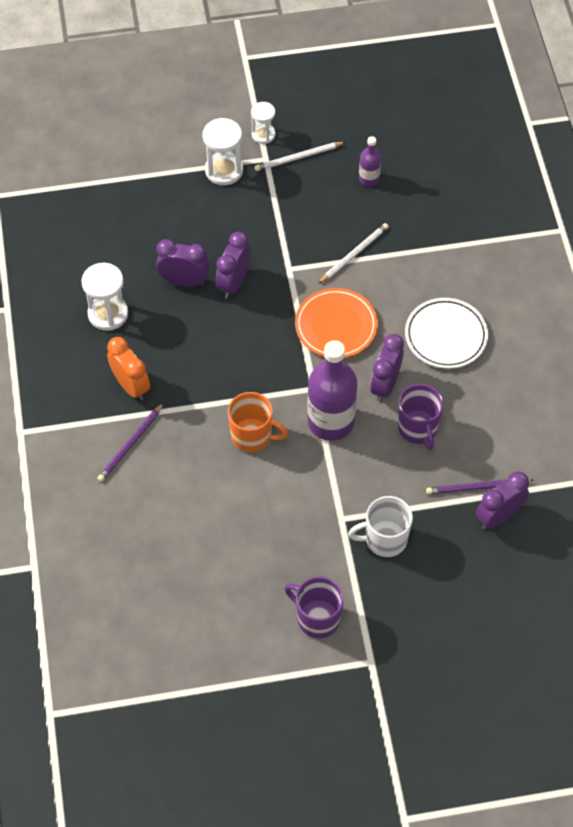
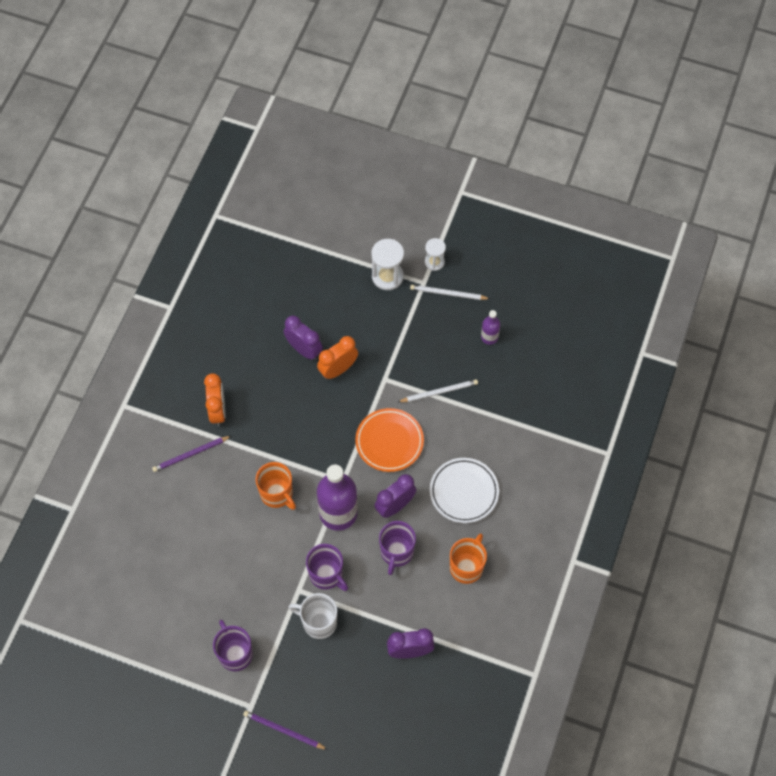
camera: 30 degrees right, 5 degrees up
white hourglass [81,263,128,331] -> none
purple clock [216,232,251,298] -> orange clock [317,336,358,379]
purple pencil [426,479,533,494] -> purple pencil moved to [243,711,328,750]
none -> purple mug [306,544,348,591]
none -> orange mug [450,534,487,584]

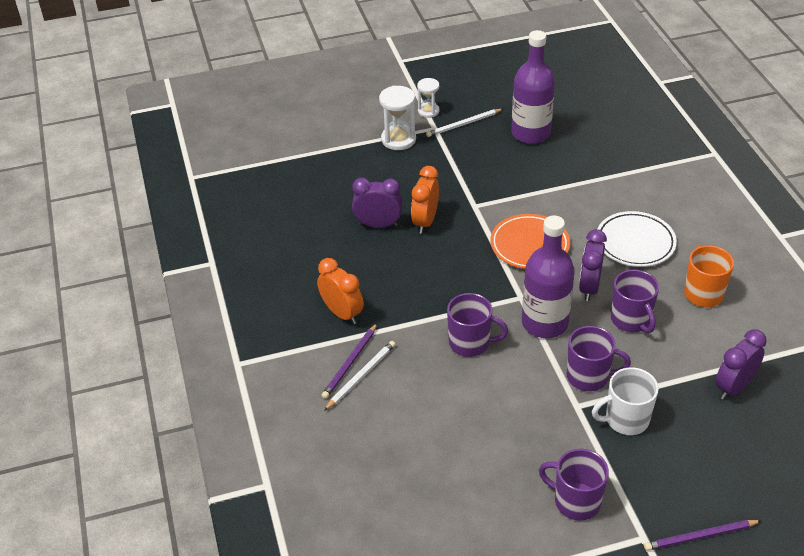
camera: 35 degrees left, 20 degrees down
orange mug [255,462,296,510] -> purple mug [447,293,508,357]
white pencil [398,379,478,402] -> white pencil moved to [324,341,396,411]
purple bottle [481,310,500,345] -> purple bottle [511,30,555,144], size x2.06

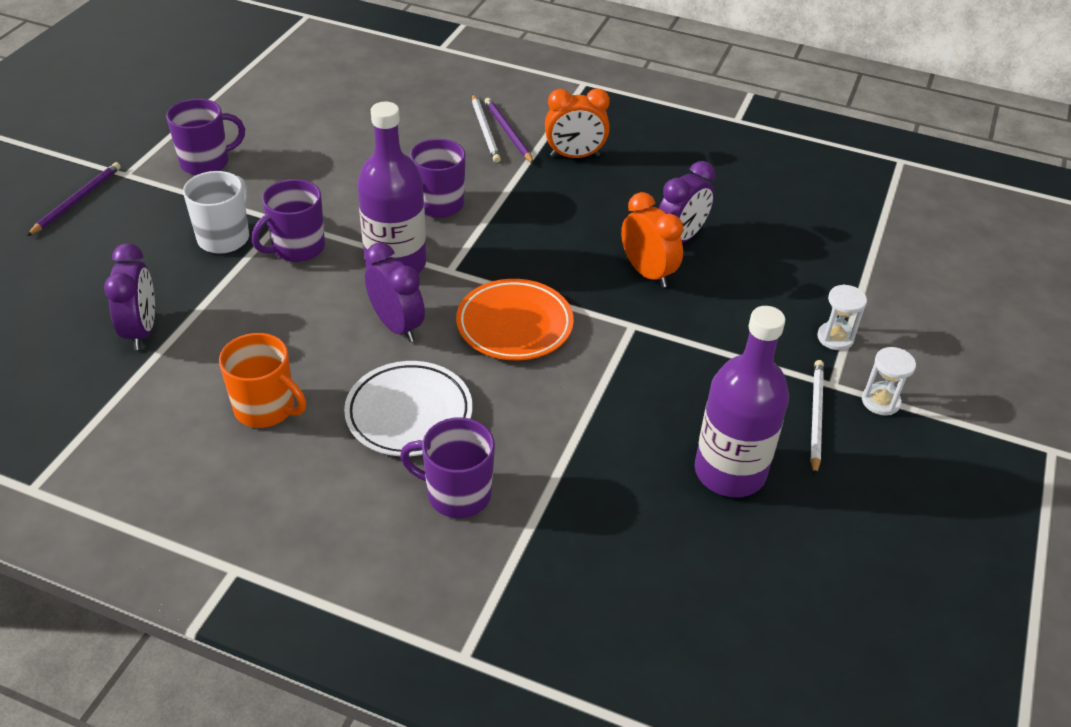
camera: 125 degrees right, 0 degrees up
white hourglass [379,86,416,150] -> white hourglass [817,284,867,350], size x0.63
purple mug [611,270,659,333] -> purple mug moved to [400,417,495,518]

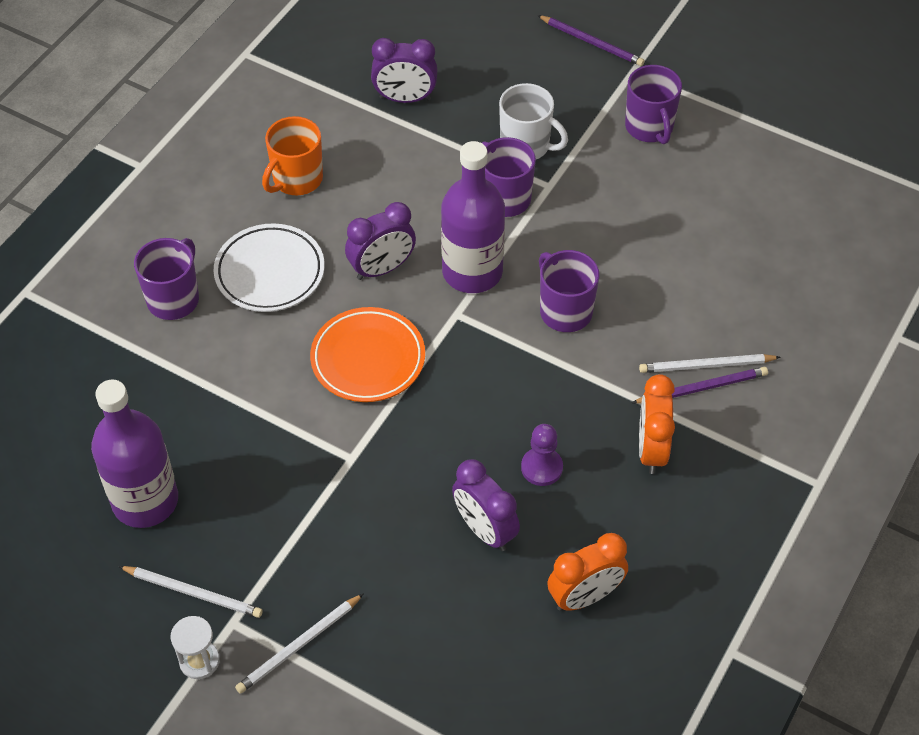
camera: 100 degrees right, 10 degrees up
orange clock [621,192,683,288] -> orange clock moved to [547,533,628,611]
white hourglass [817,284,867,350] -> white pencil [235,593,364,694]
none -> purple pawn [521,424,563,486]

